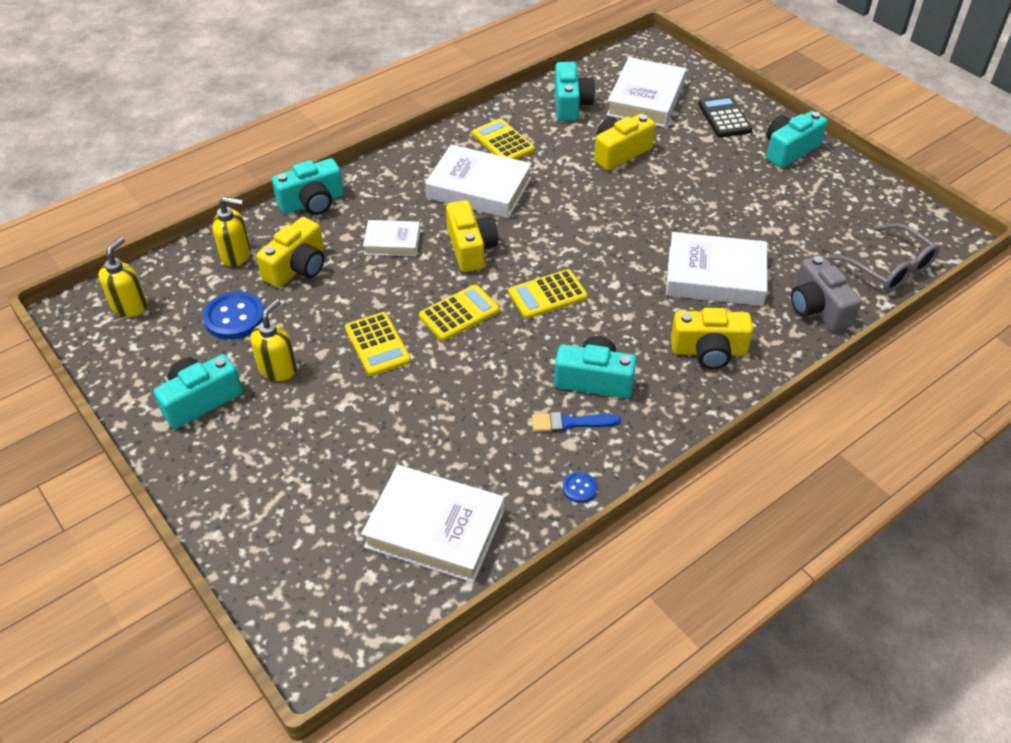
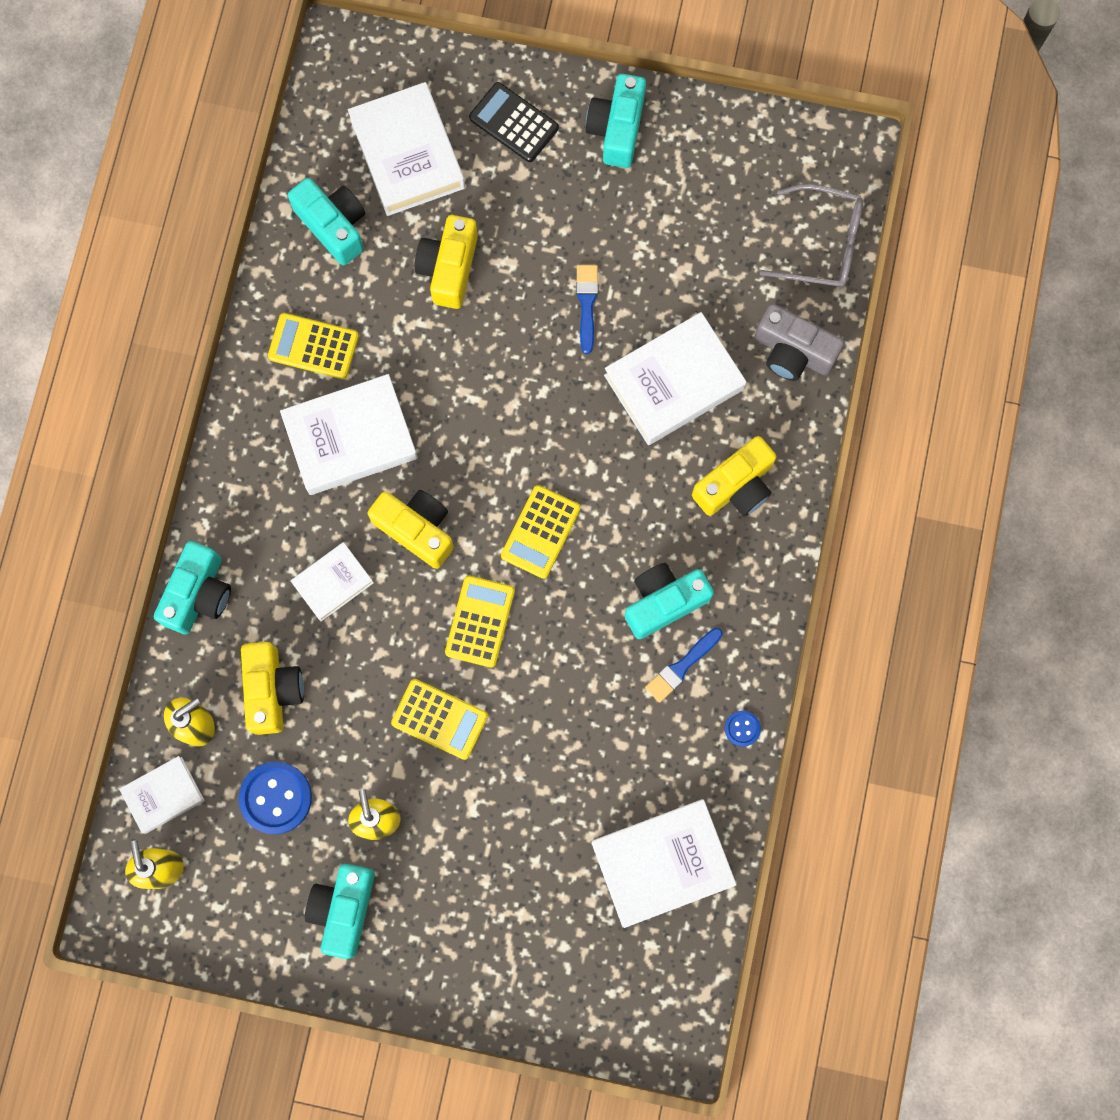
camera: 40 degrees left, 30 degrees up
none -> white book [119,756,205,834]
none -> blue brush [576,265,598,354]

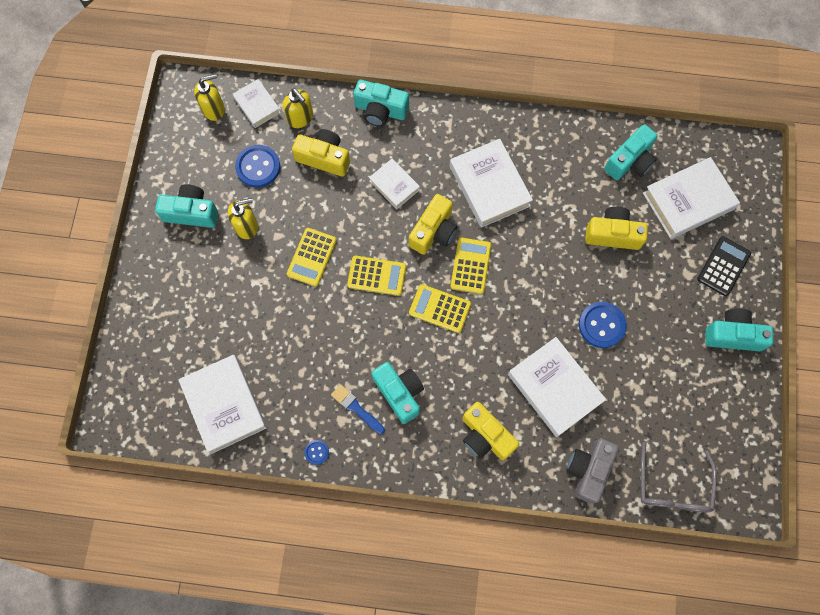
camera: 85 degrees right, 5 degrees down
yellow camera [241,642,304,735] -> yellow camera turned 150 degrees counterclockwise [292,129,350,177]
yellow calculator [268,313,359,379] -> yellow calculator moved to [451,237,491,294]
blue brush [576,265,598,354] -> blue button [579,302,627,348]

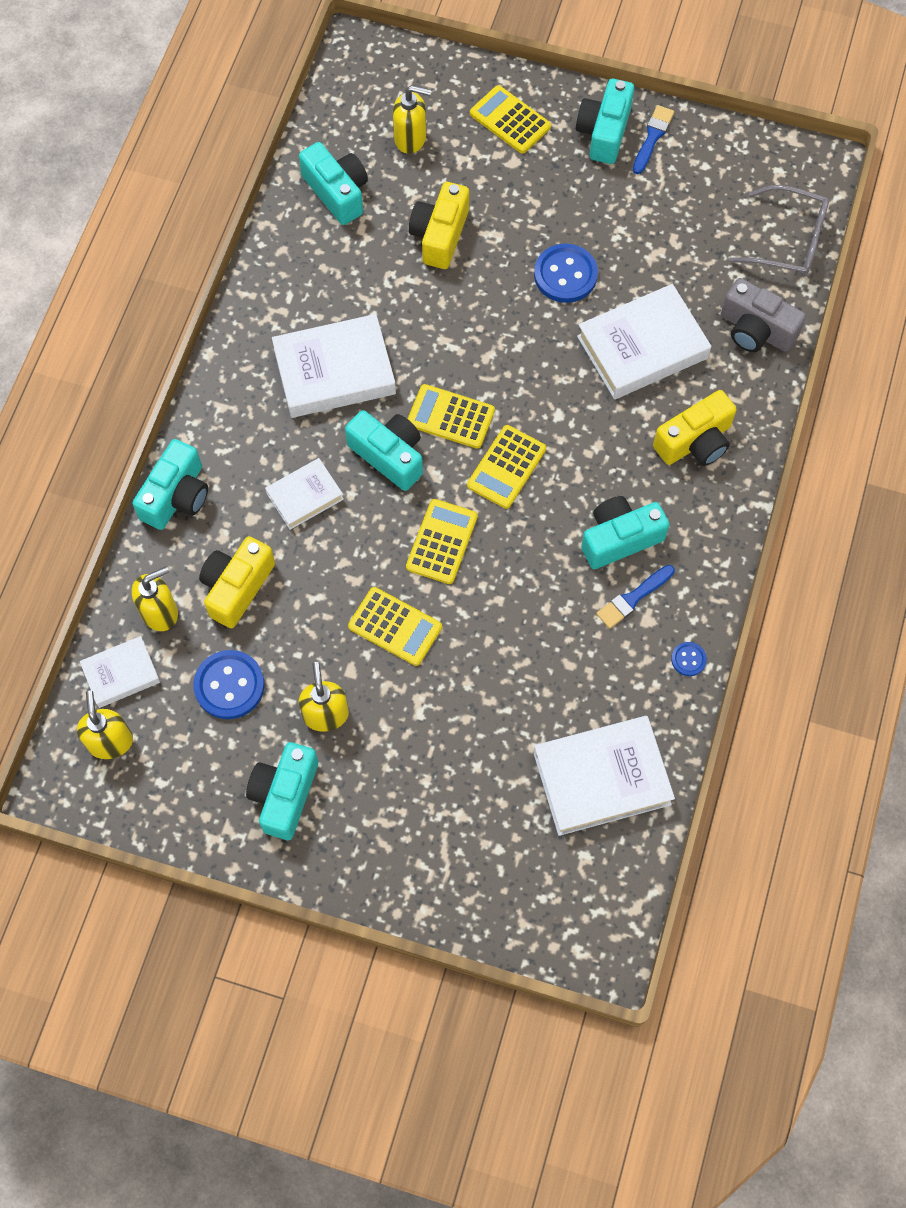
camera: 80 degrees left, 5 degrees down
yellow camera [409,194,458,255] -> turquoise camera [345,410,423,491]
white book [643,157,740,239] -> yellow soap dispenser [393,85,431,154]
black calculator [697,236,751,296] -> yellow calculator [470,85,551,154]
none -> blue brush [633,105,674,174]

